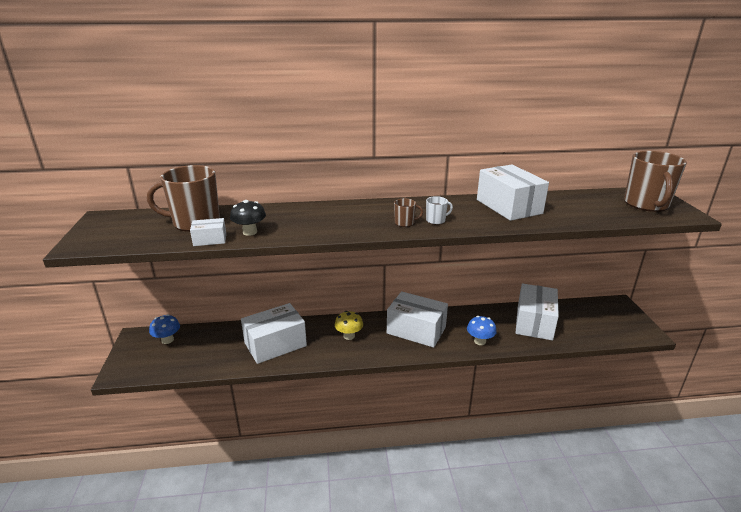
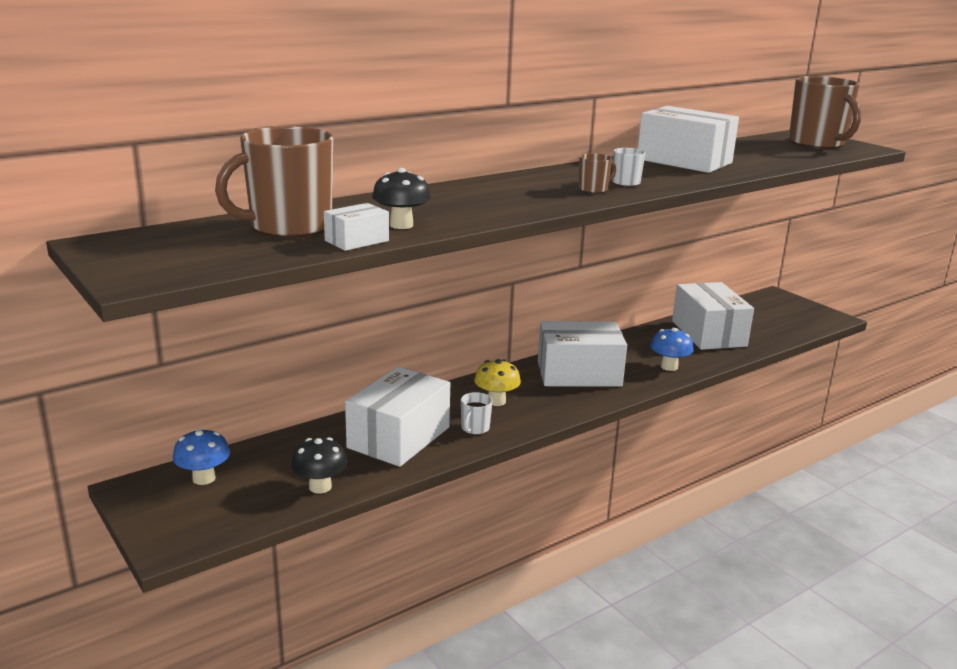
camera: 30 degrees left, 5 degrees down
none -> black mushroom [291,437,347,493]
none -> white mug [461,392,493,435]

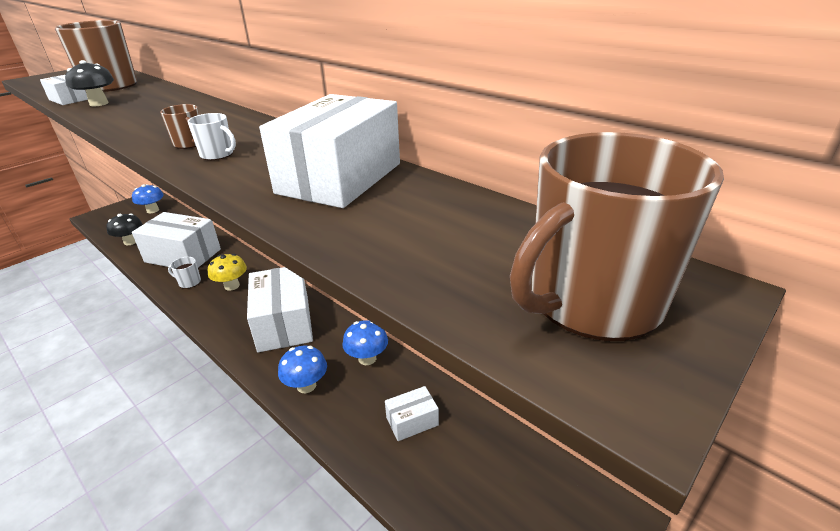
camera: 80 degrees right, 10 degrees up
white box [672,282,754,350] -> white box [385,386,439,441], size x0.48
none -> blue mushroom [342,320,388,365]

